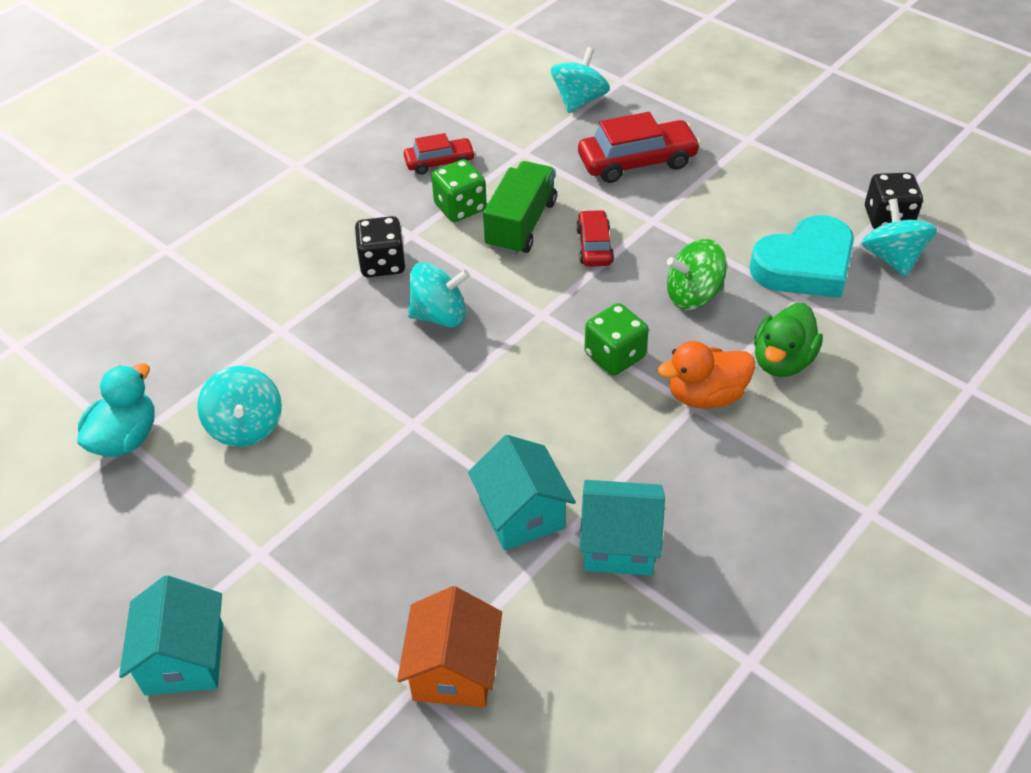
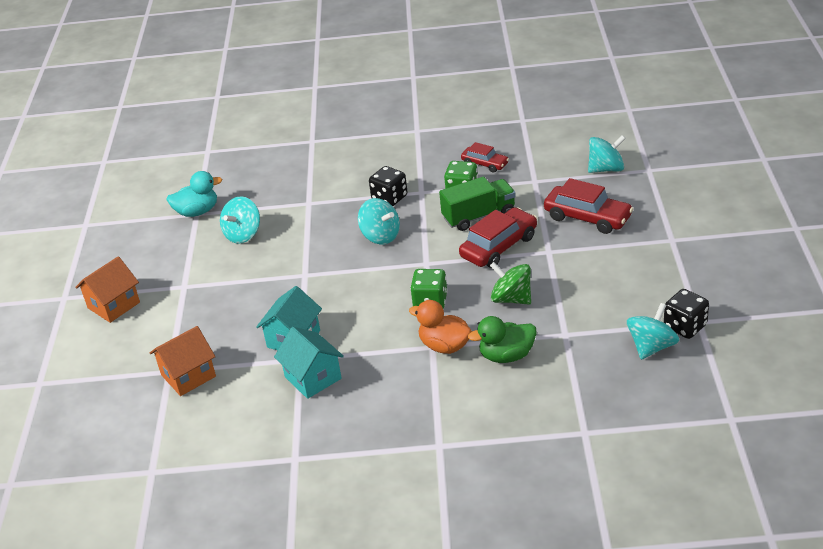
camera: 50 degrees right, 10 degrees down
turquoise house [119,575,223,695] -> orange house [75,256,140,323]
red car [576,210,614,267] -> red car [459,207,537,268], size x1.68
turquoise heart [750,215,854,298] -> none

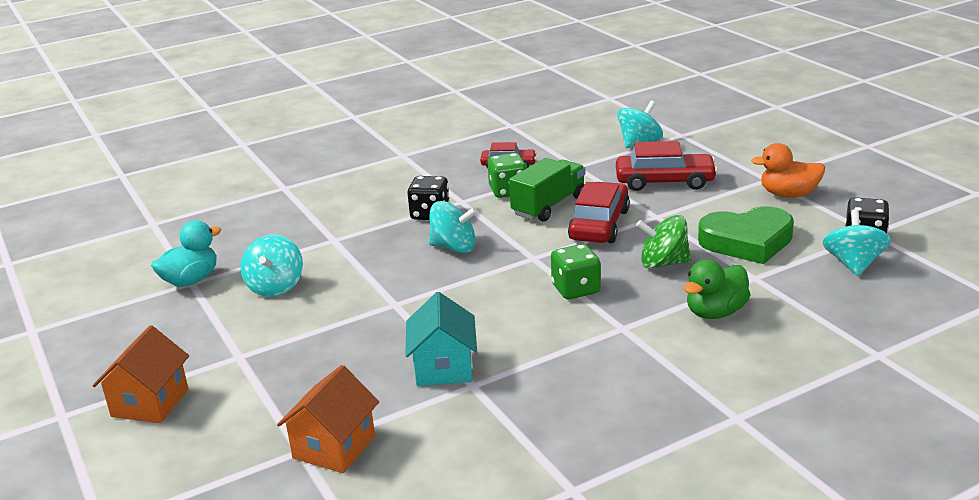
camera: 30 degrees left, 10 degrees down
turquoise house [274,327,344,399] -> none
orange duck [409,300,472,354] -> orange duck moved to [751,143,825,198]
none -> green heart [698,206,794,264]

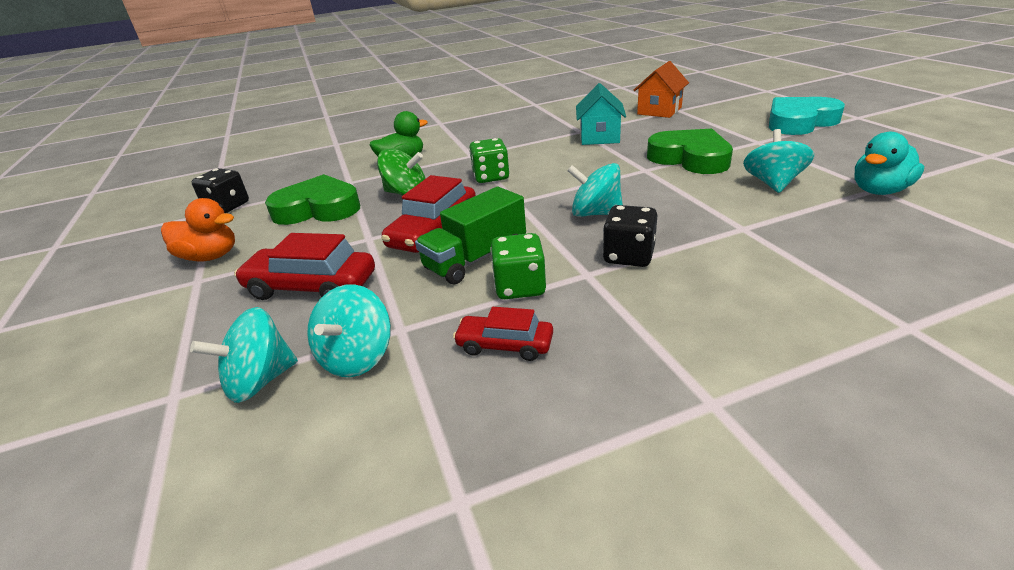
camera: 170 degrees left, 5 degrees up
orange house [93,325,189,423] -> turquoise heart [769,97,845,135]
turquoise spinning top [823,209,891,276] -> turquoise spinning top moved to [307,284,391,377]
none -> green heart [647,129,733,174]

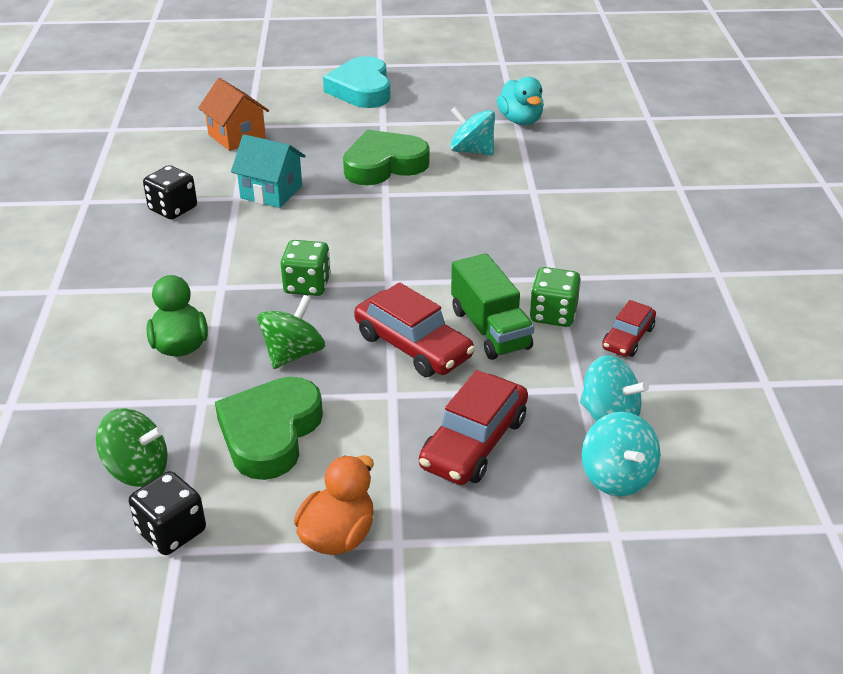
camera: 75 degrees left, 5 degrees up
turquoise spinning top [567,163,623,217] -> none
black dice [603,205,657,267] -> black dice moved to [143,165,197,220]
none -> green spinning top [96,408,168,487]

